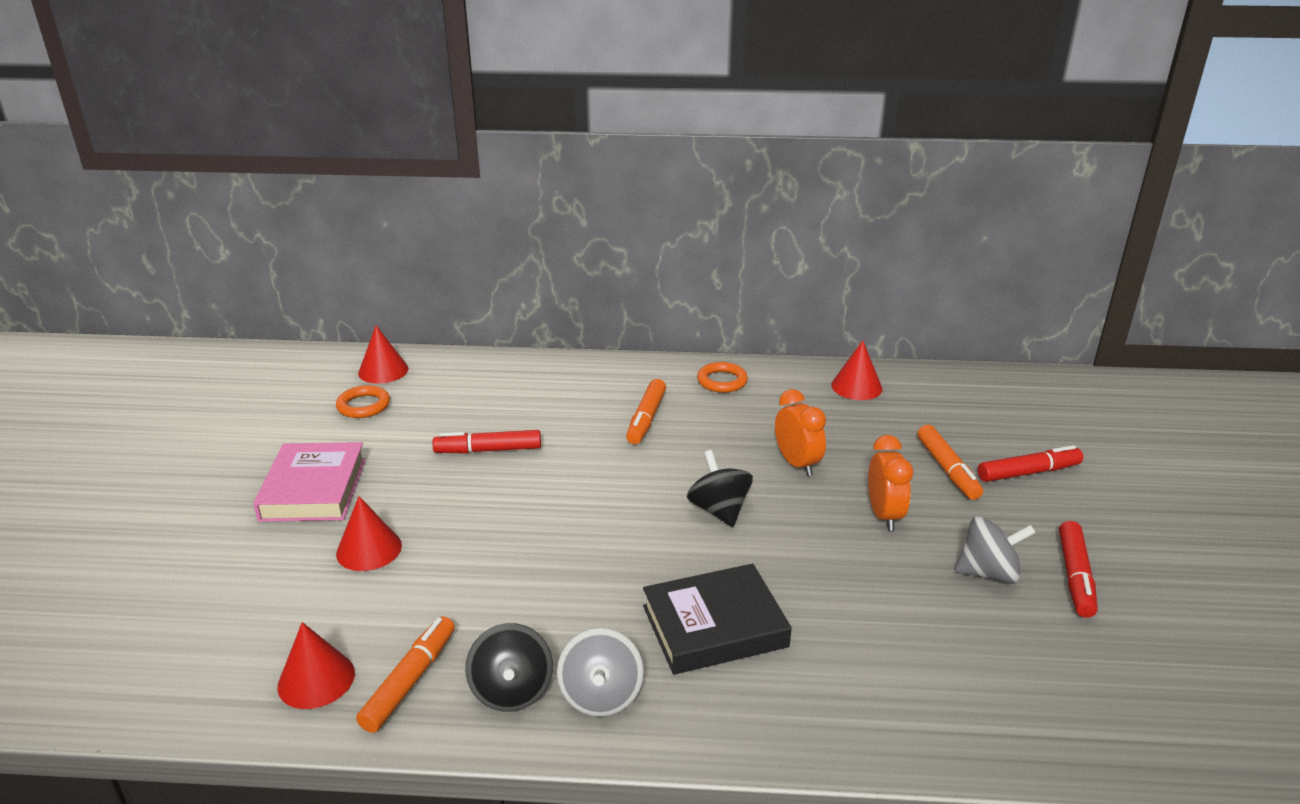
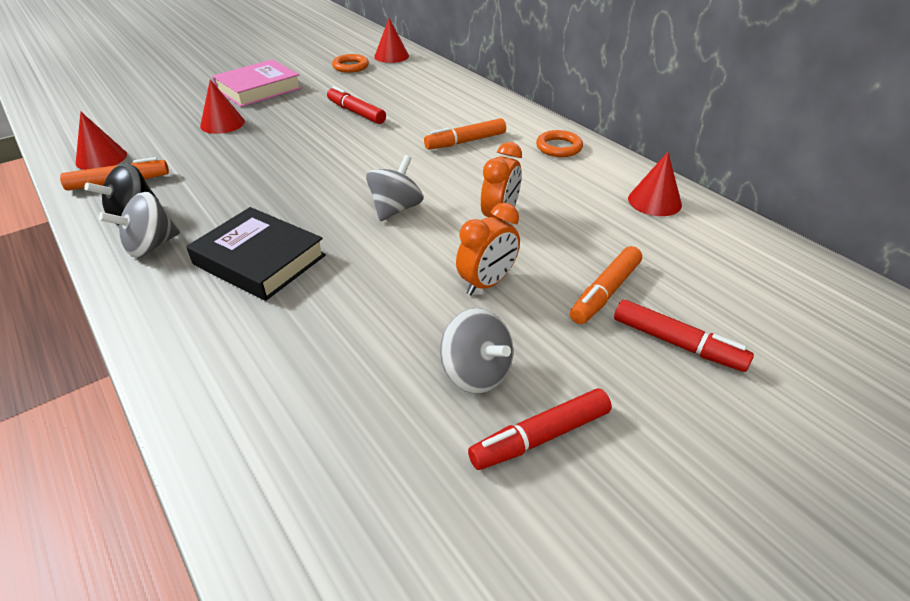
camera: 50 degrees right, 10 degrees up
black spinning top [687,450,753,527] -> grey spinning top [366,155,423,221]

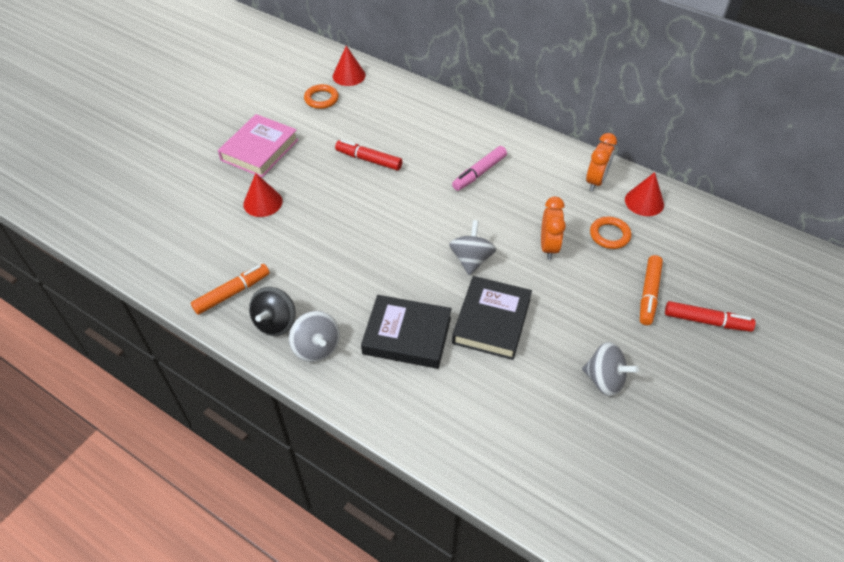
camera: 20 degrees left, 10 degrees up
red cone [76,111,127,170] -> none
grey spinning top [99,192,180,258] -> grey spinning top turned 60 degrees counterclockwise [289,311,340,362]
orange marker [424,118,506,149] -> pink marker [452,146,507,191]
orange clock [456,203,520,295] -> orange clock moved to [586,133,617,191]
red marker [468,388,612,470] -> none
orange ring [536,130,583,157] -> orange ring moved to [590,217,631,249]
none -> black book [452,276,532,360]

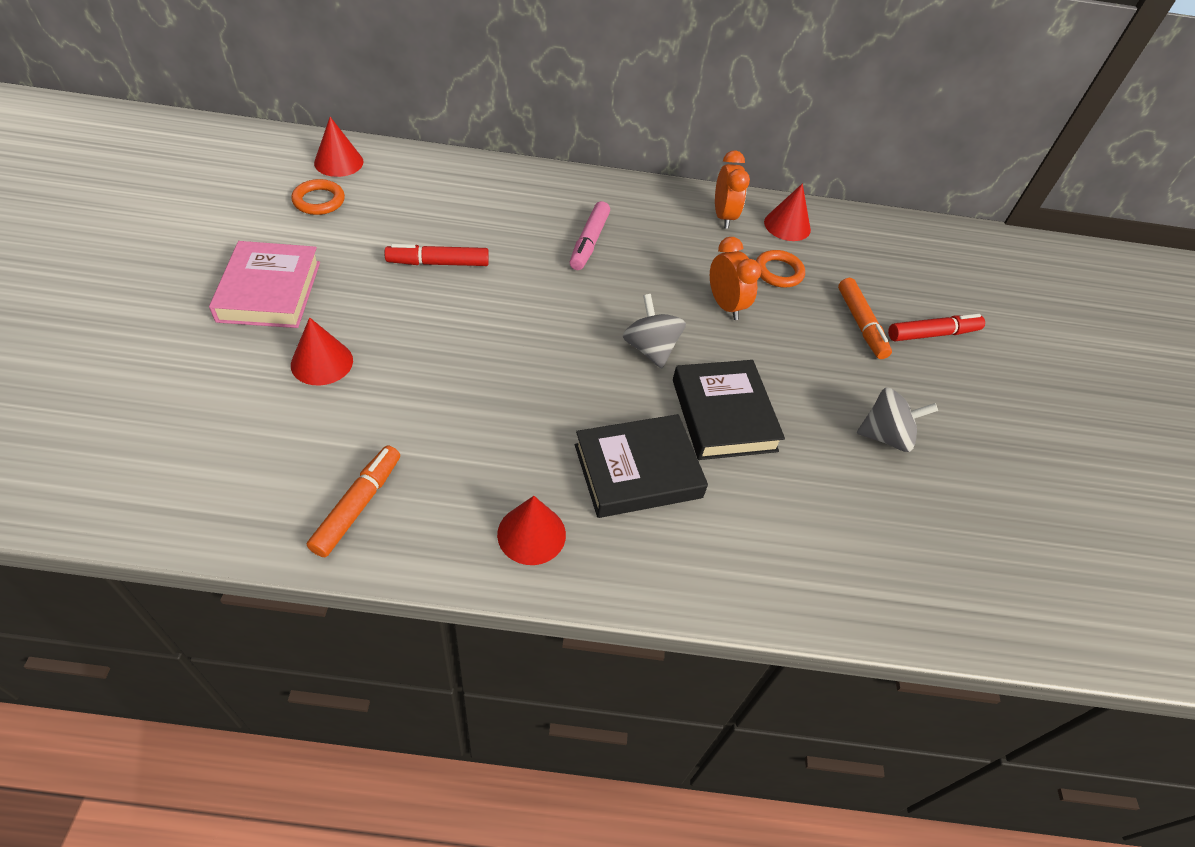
camera: 35 degrees left, 0 degrees up
black spinning top [249,287,296,336] -> none
grey spinning top [289,311,340,362] -> red cone [497,496,566,565]

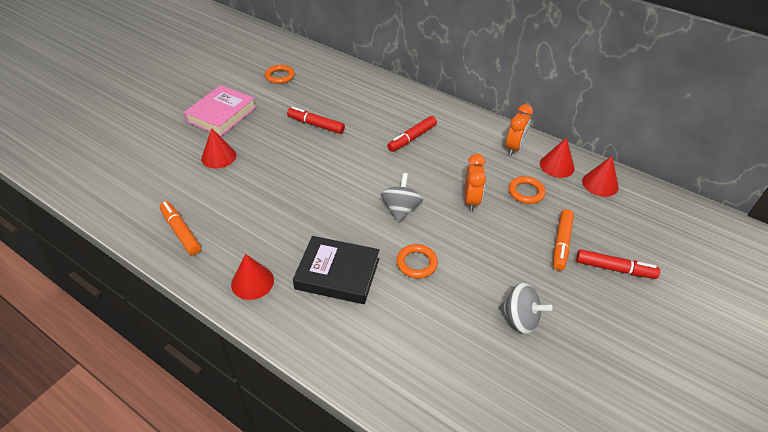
camera: 35 degrees right, 5 degrees down
orange marker [307,446,400,557] -> orange marker turned 90 degrees counterclockwise [160,201,201,255]
red cone [314,117,363,177] -> red cone moved to [582,156,619,197]
pink marker [570,201,610,270] -> red marker [387,116,437,152]
black book [673,360,785,460] -> orange ring [396,244,438,278]

